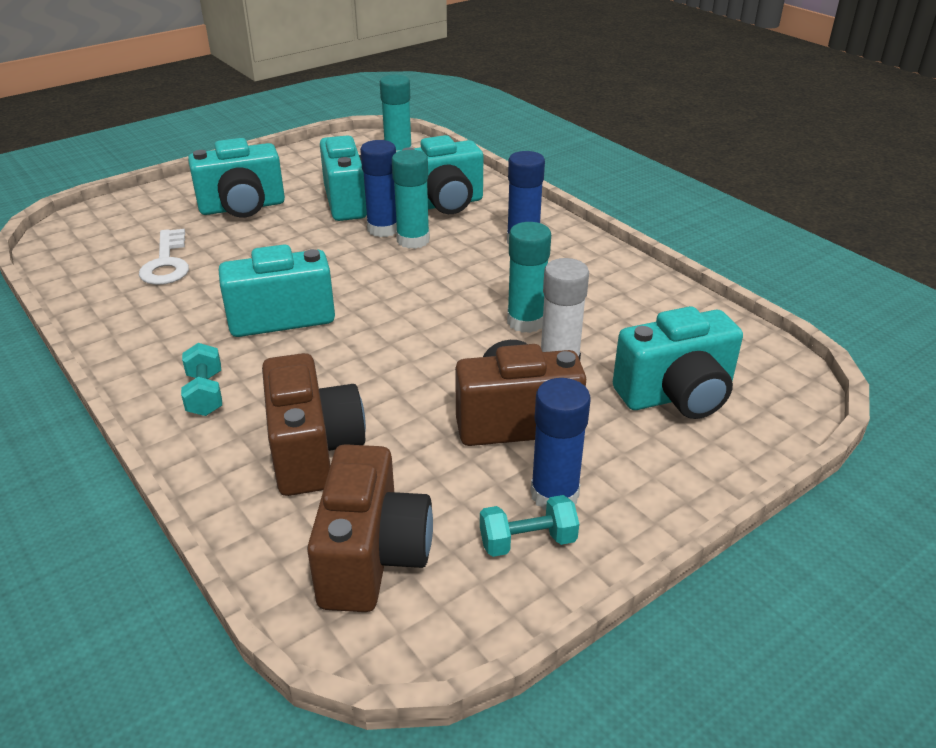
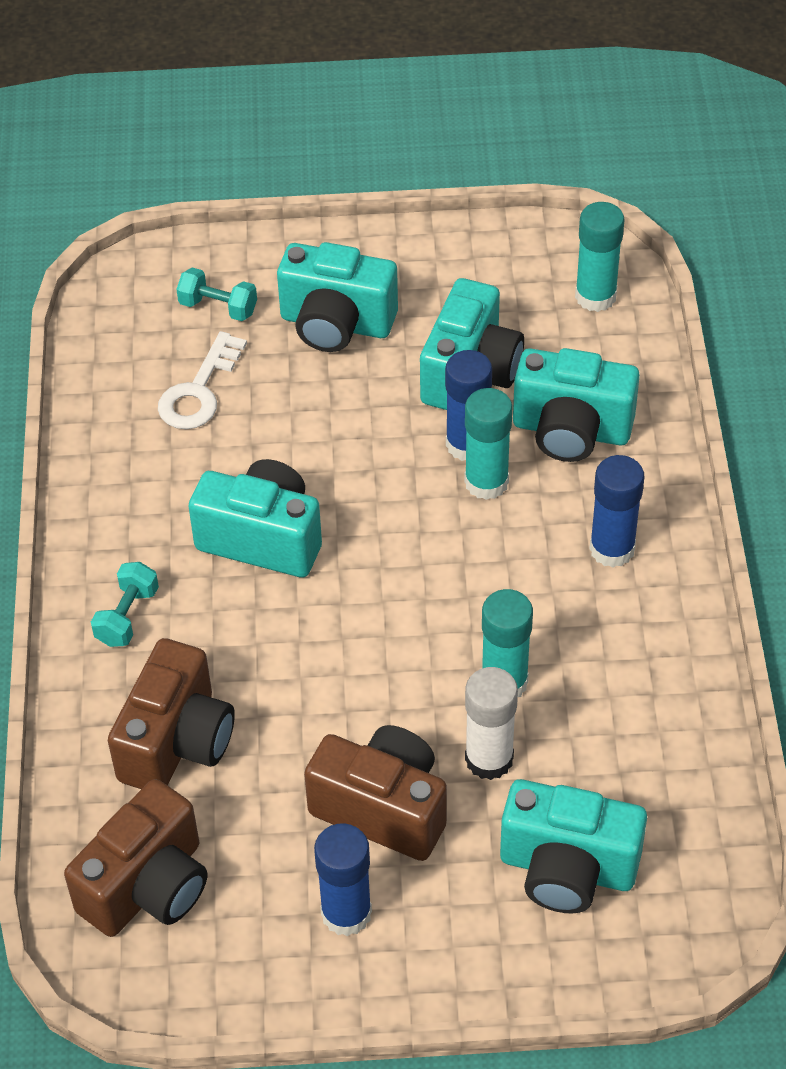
camera: 35 degrees right, 15 degrees up
turquoise dumbbell [480,495,579,557] -> turquoise dumbbell moved to [176,267,257,321]

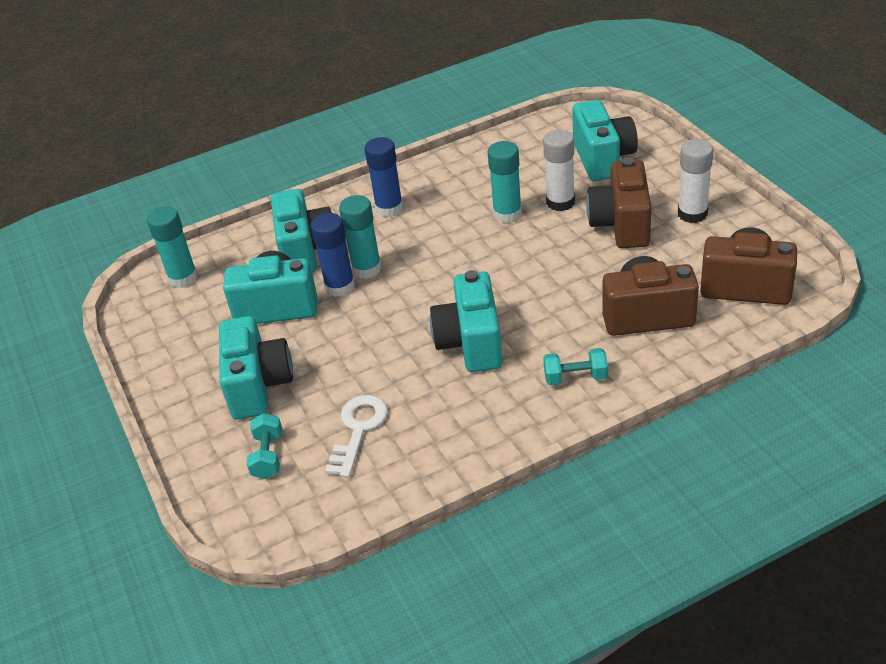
camera: 110 degrees left, 10 degrees down
white key [158,331,247,429] -> white key turned 75 degrees counterclockwise [325,395,388,477]
blue glue stick [314,823,372,936] -> white glue stick [678,139,713,223]

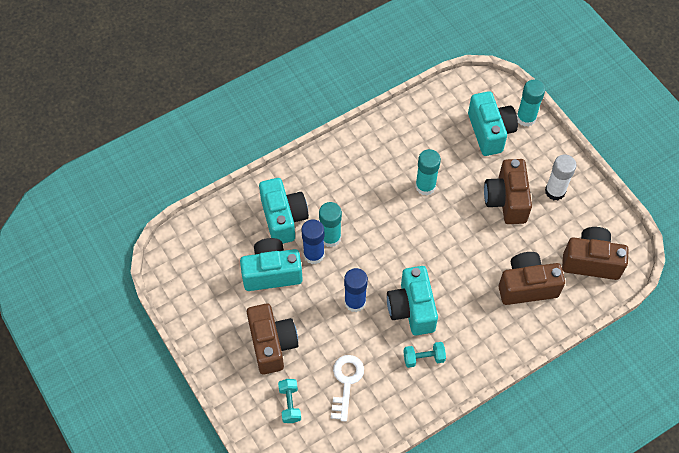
camera: 10 degrees left, 20 degrees up
turquoise glue stick [147,206,198,288] -> turquoise glue stick moved to [517,80,545,127]
turquoise camera [219,316,293,419] -> brown camera [247,303,298,375]
blue glue stick [364,137,403,217] -> blue glue stick moved to [344,268,368,312]
white glue stick [543,129,575,211] -> none
turquoise dumbbell [543,348,608,385] -> turquoise dumbbell moved to [403,342,446,368]

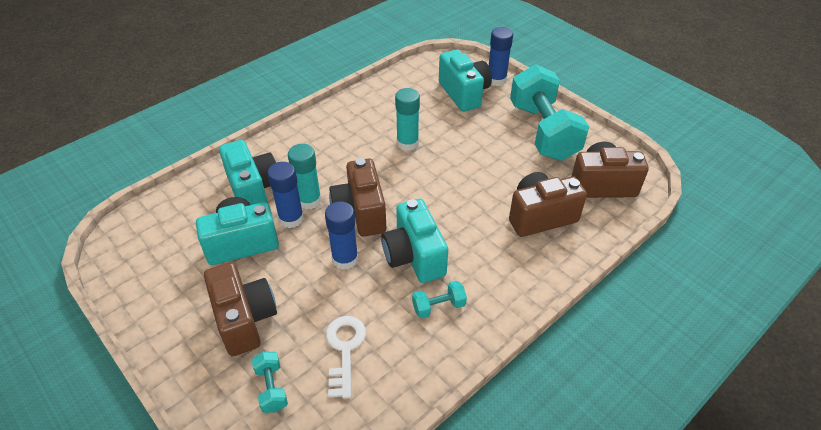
camera: 10 degrees left, 15 degrees down
brown camera [484,159,532,224] -> brown camera moved to [329,158,386,237]
turquoise glue stick [517,80,545,127] -> blue glue stick [489,27,513,86]
white glue stick [545,155,577,201] -> turquoise dumbbell [510,64,589,161]

